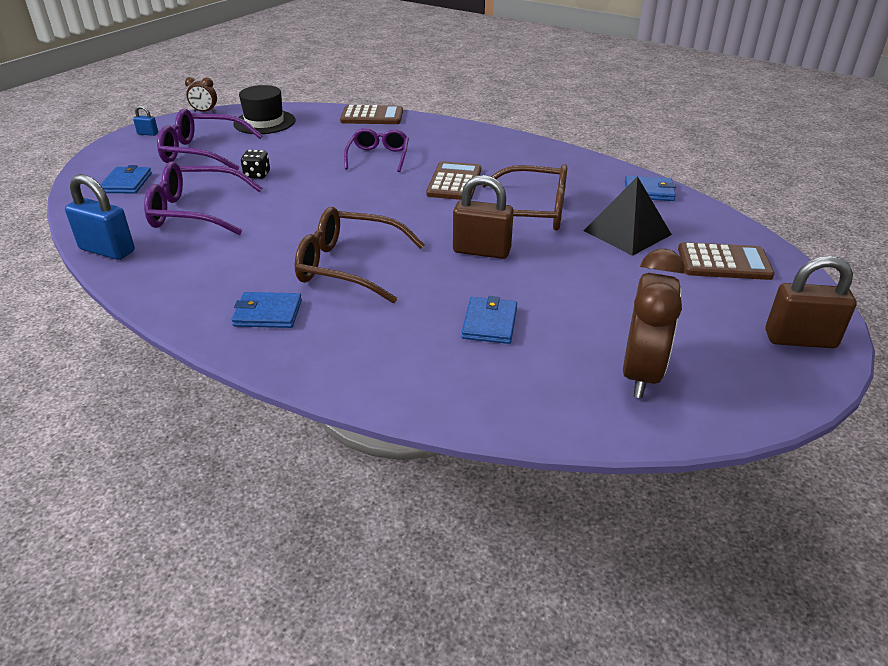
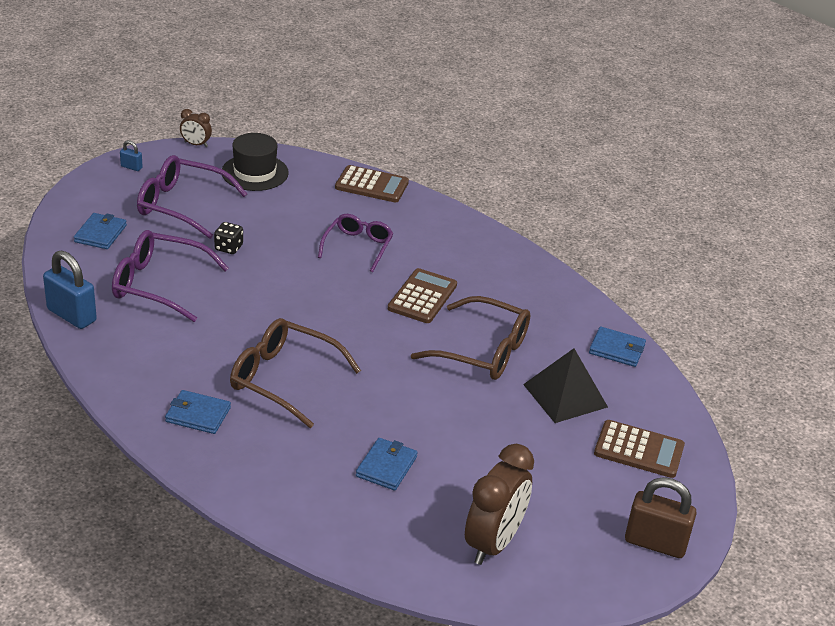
camera: 10 degrees right, 0 degrees up
brown padlock [453,175,514,259] -> none

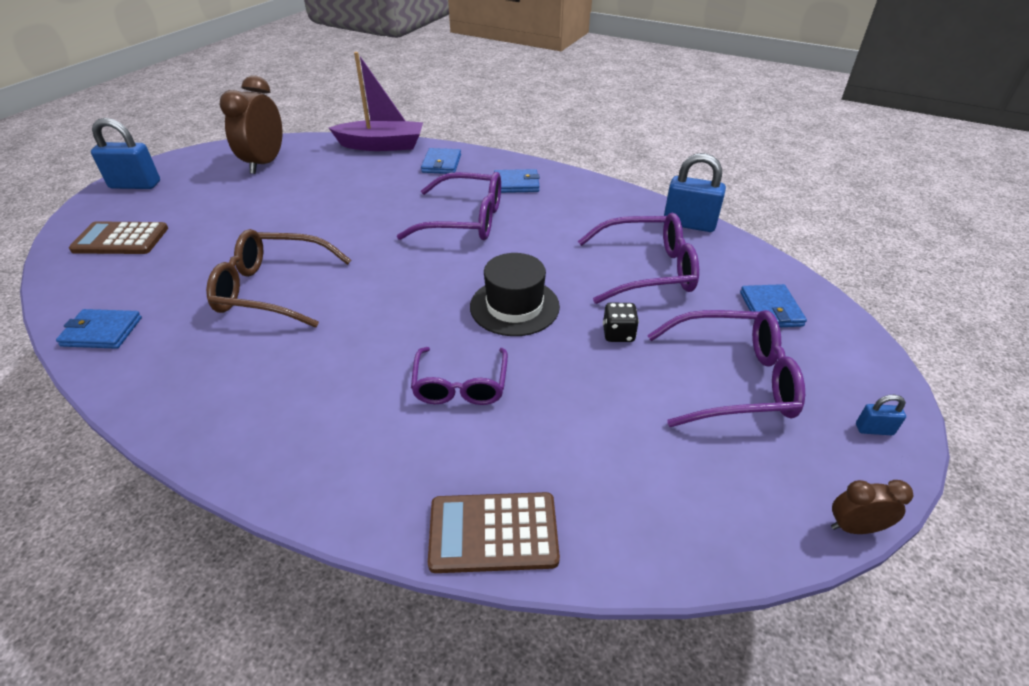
camera: 165 degrees right, 5 degrees up
black hat [222,133,289,191] -> black hat moved to [470,253,560,336]
brown glasses [230,318,361,428] -> purple glasses [397,172,501,240]
blue wallet [356,438,418,490] -> blue wallet moved to [421,148,461,174]
brown calculator [388,268,457,323] -> none
black pyramid [523,348,608,423] -> none
brown padlock [625,477,697,558] -> blue padlock [91,118,160,189]
none -> purple boat [329,52,423,151]

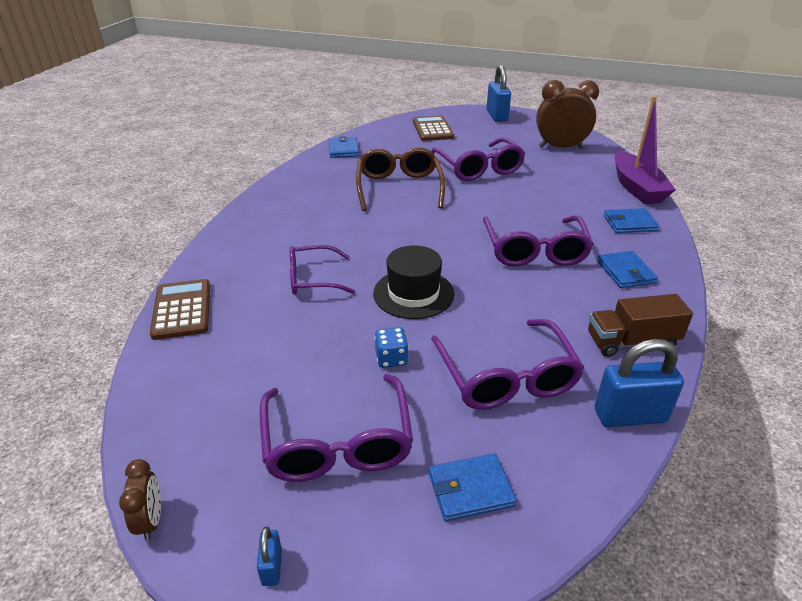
camera: 80 degrees right, 5 degrees down
black dice [603,303,639,342] -> blue dice [374,327,408,368]
blue padlock [664,153,726,232] -> blue padlock turned 75 degrees clockwise [595,339,684,427]
none -> purple glasses [431,137,526,181]
none -> brown truck [588,294,693,357]

